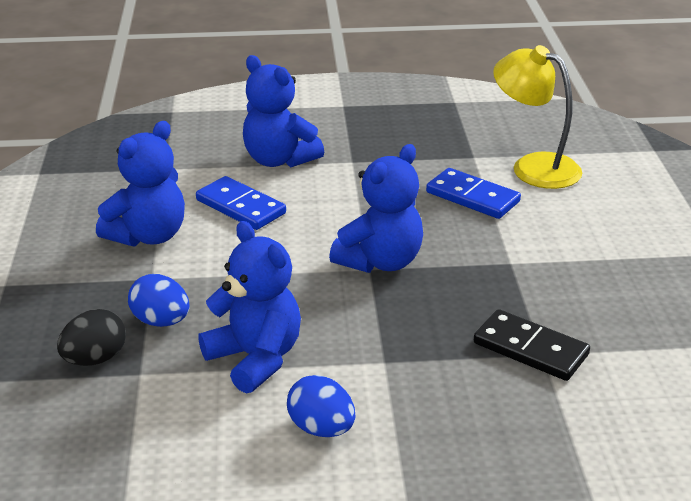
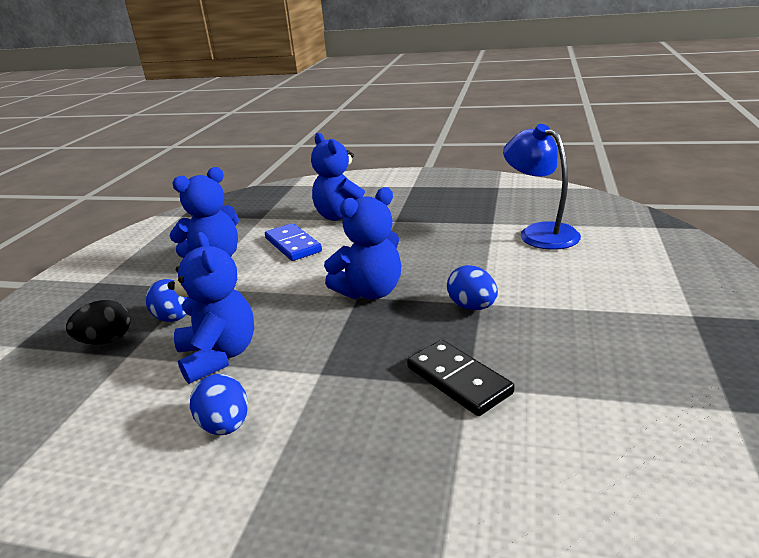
camera: 20 degrees right, 5 degrees down
blue domino [426,168,521,219] -> none
yellow lamp [493,45,582,189] -> blue lamp [503,124,581,250]
none -> blue egg [447,265,498,310]

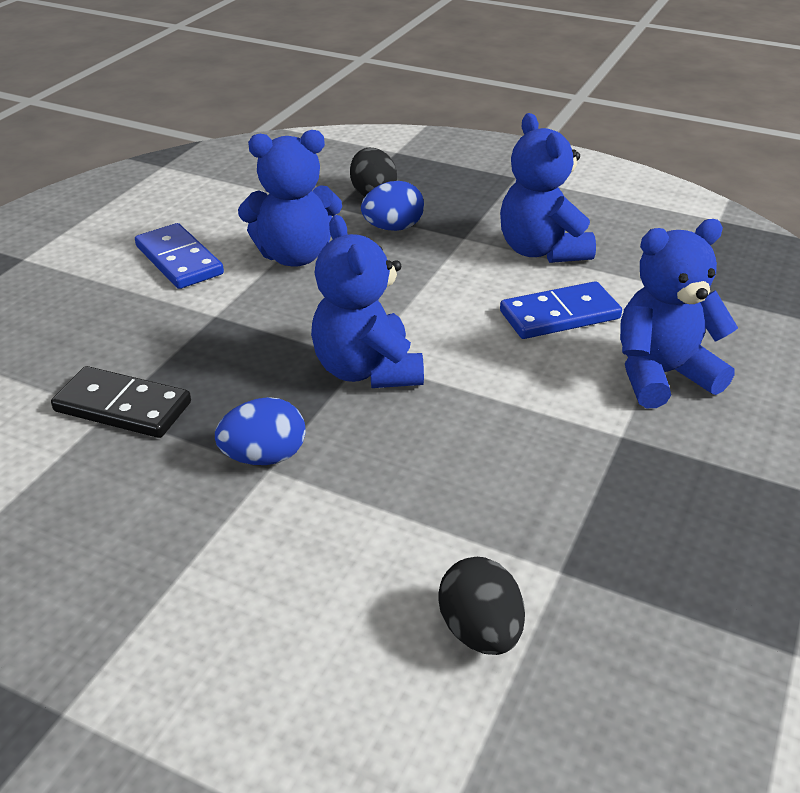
camera: 100 degrees right, 10 degrees up
blue egg [190,374,248,435] -> blue domino [135,223,224,289]
black domino [407,340,514,416] -> black domino turned 45 degrees clockwise [51,366,191,438]
blue lamp [503,124,581,250] -> black egg [438,557,525,655]

